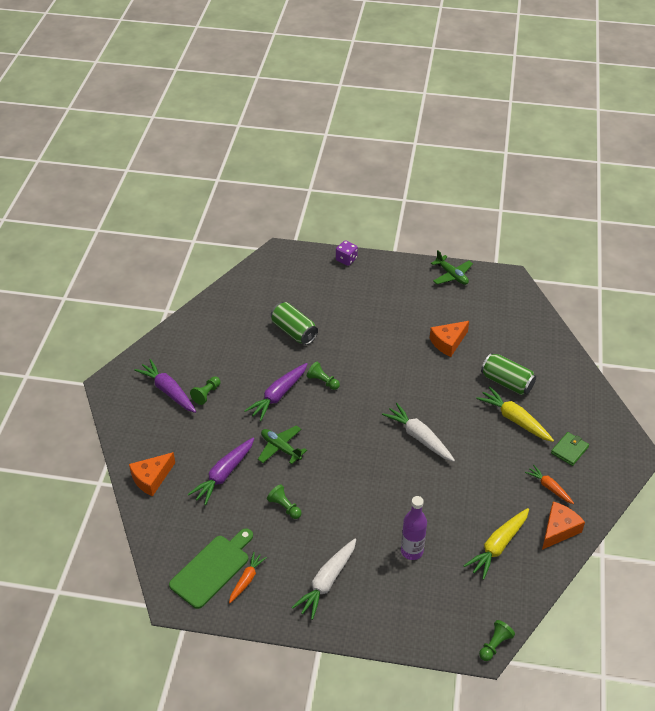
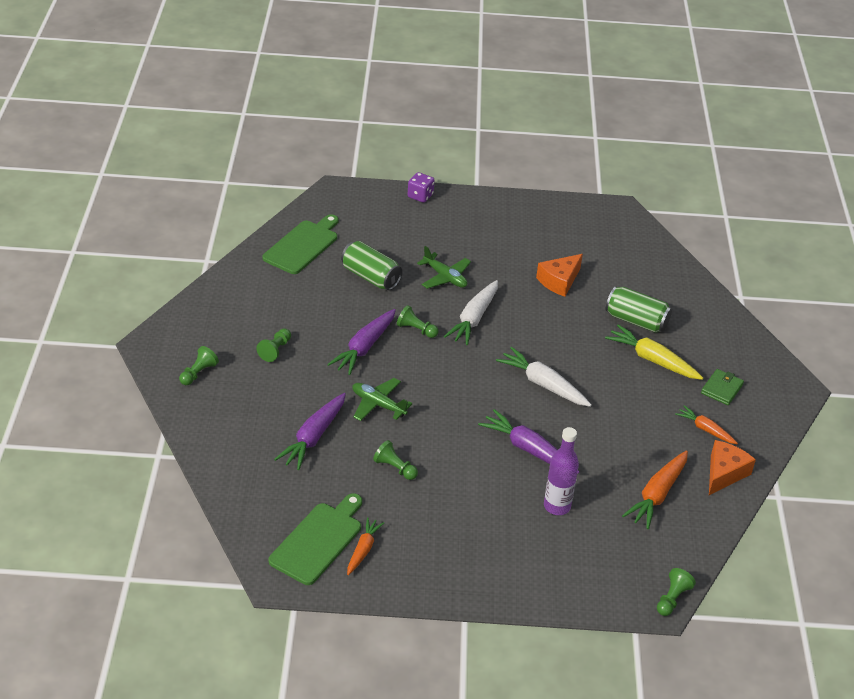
camera: 10 degrees left, 5 degrees down
orange cheese [129,452,175,497] -> none
purple carrot [134,359,196,413] -> purple carrot moved to [478,409,579,473]
white carrot [291,539,356,620] -> white carrot moved to [444,280,498,345]
green plane [431,250,473,285] -> green plane moved to [417,246,471,289]
yellow carrot [463,508,529,580] -> orange carrot [622,451,688,529]
none -> green pawn [179,346,219,385]
none -> green cutting board [262,214,339,274]

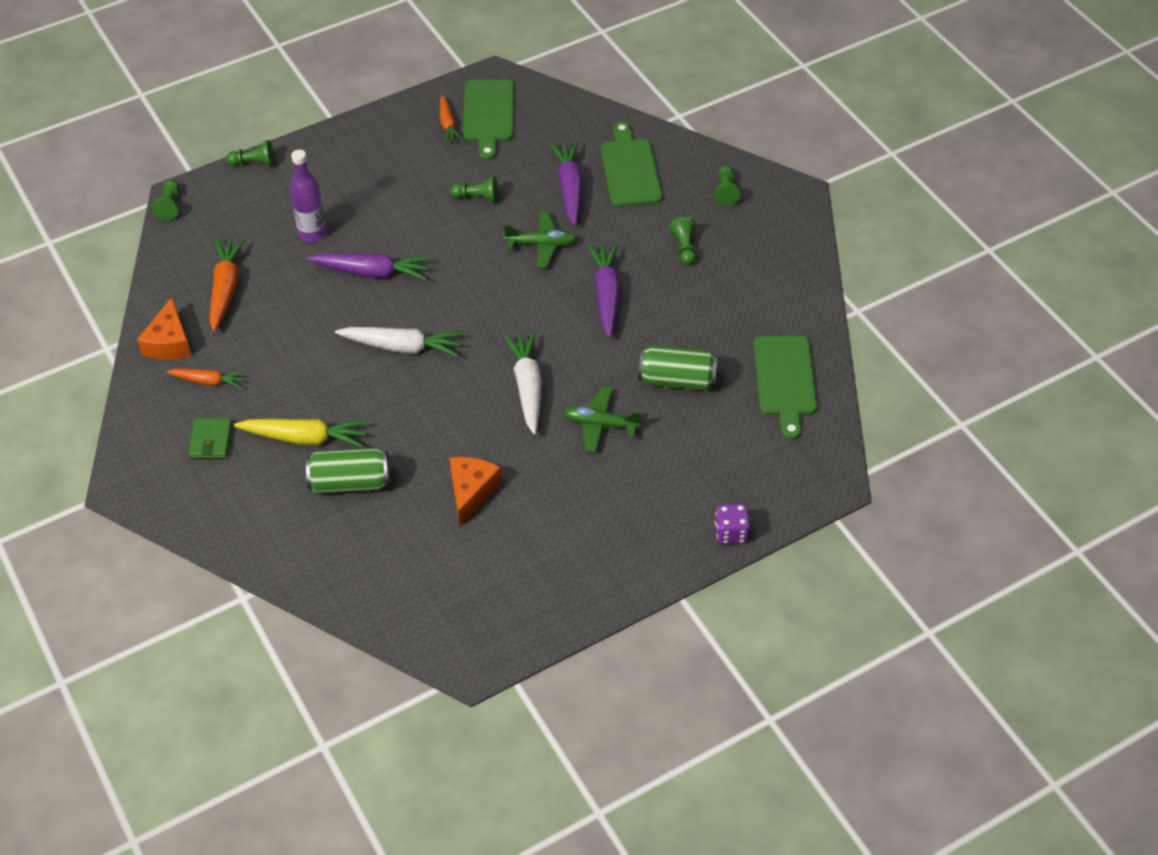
camera: 150 degrees right, 10 degrees up
green pawn [397,305,438,338] -> green pawn moved to [227,140,275,166]
none -> green cutting board [601,122,662,207]

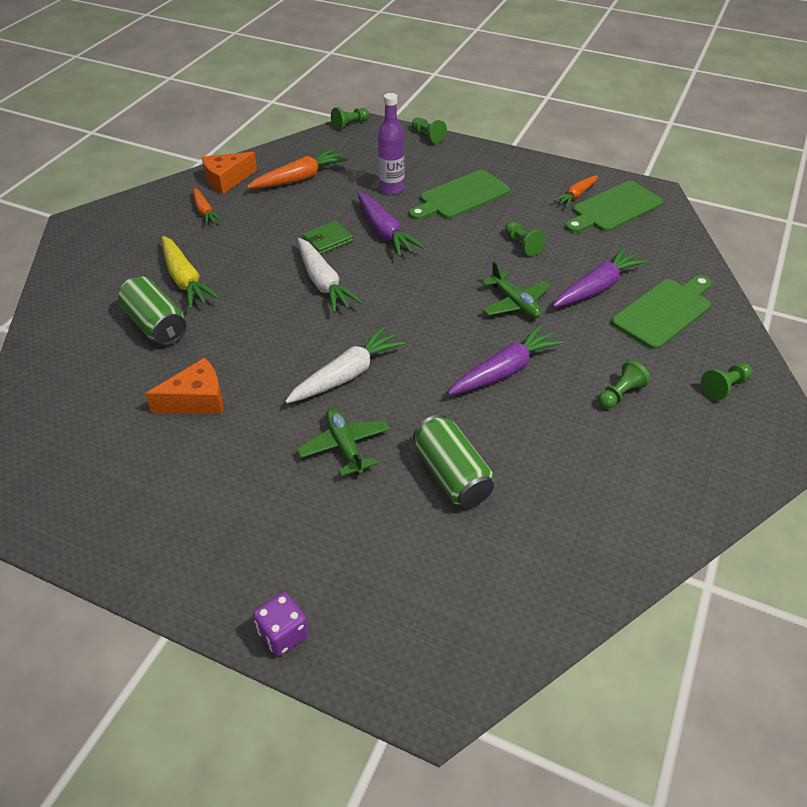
camera: 55 degrees right, 5 degrees down
green wallet [188,418,232,458] -> green wallet moved to [302,221,353,255]
green cutting board [754,336,817,440] -> green cutting board moved to [409,170,510,220]

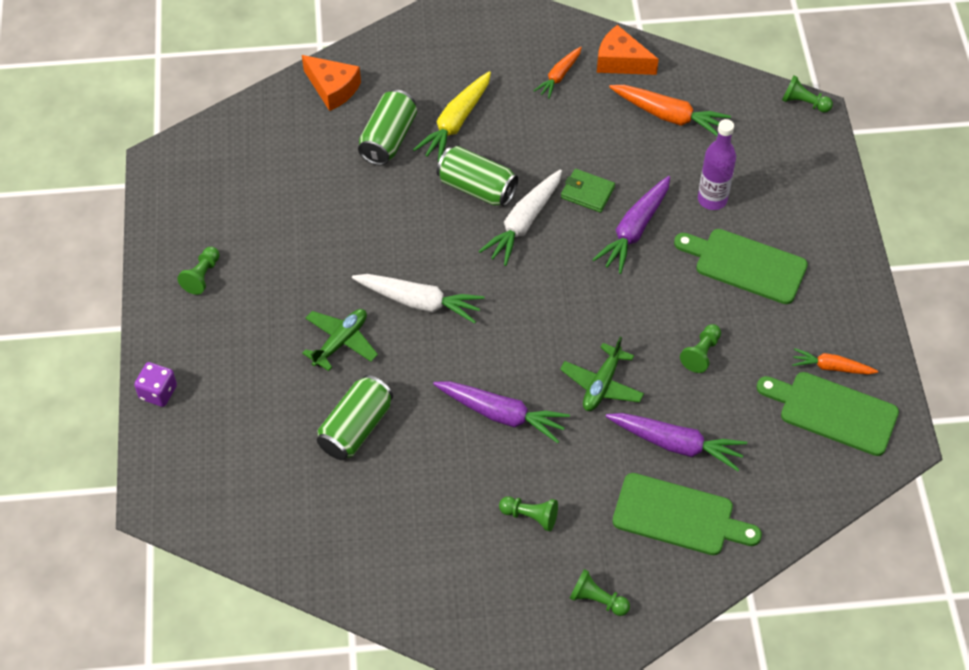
camera: 60 degrees right, 10 degrees up
orange cheese [145,358,223,414] -> orange cheese moved to [302,55,361,111]
green pawn [412,117,447,143] -> green pawn moved to [177,247,220,295]
none -> green can [437,146,518,207]

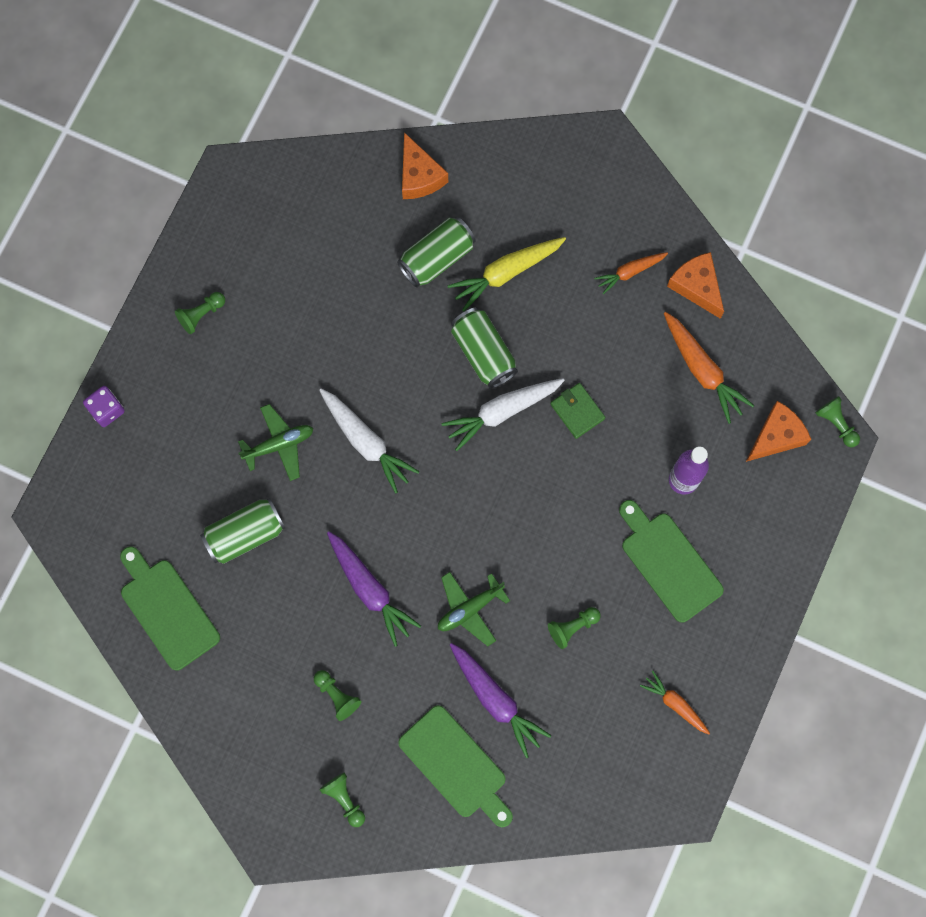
camera: 30 degrees right, 20 degrees up
purple carrot [592,176,670,274] -> none
green cutting board [756,372,899,456] -> green cutting board moved to [120,546,220,671]
none -> orange cheese [746,401,811,462]

